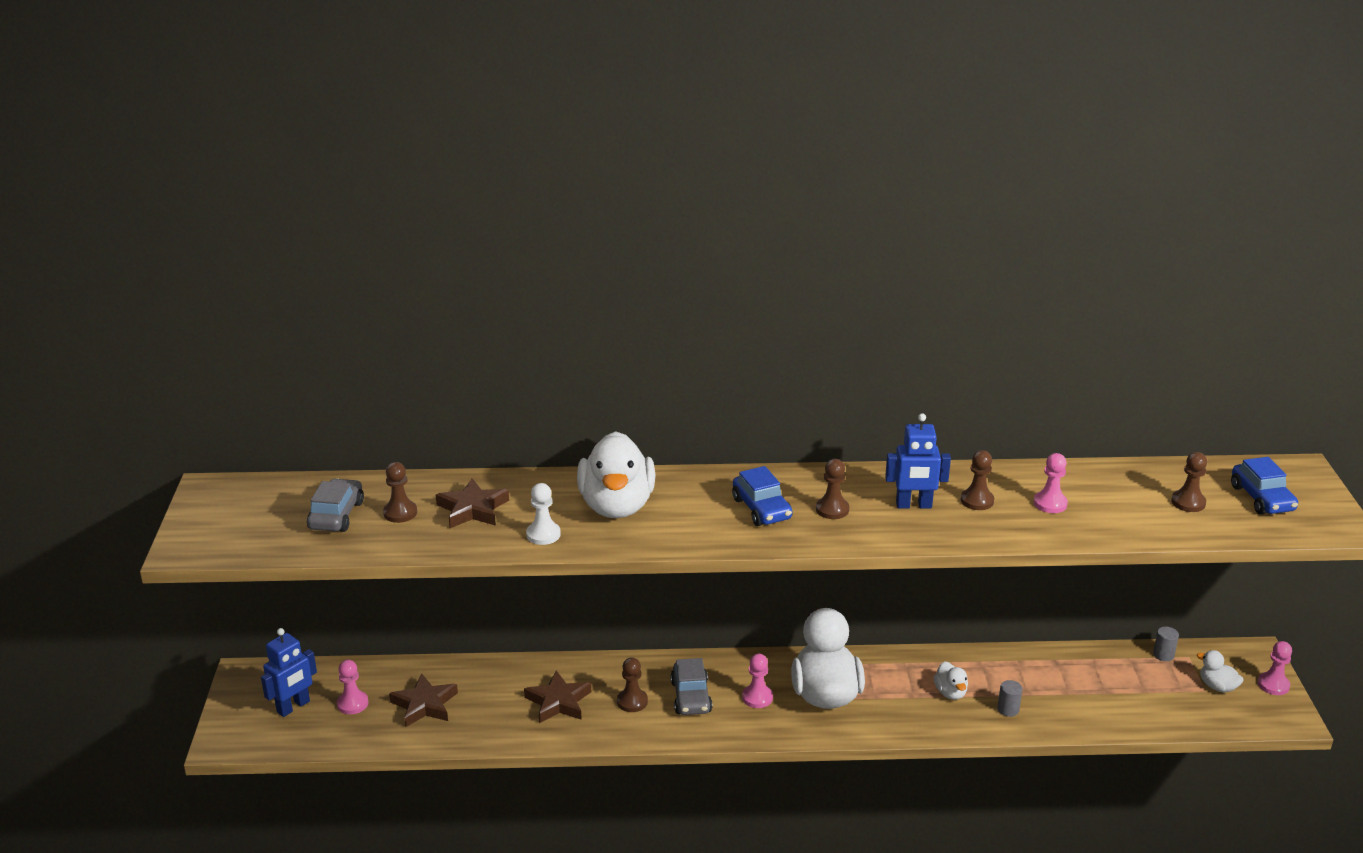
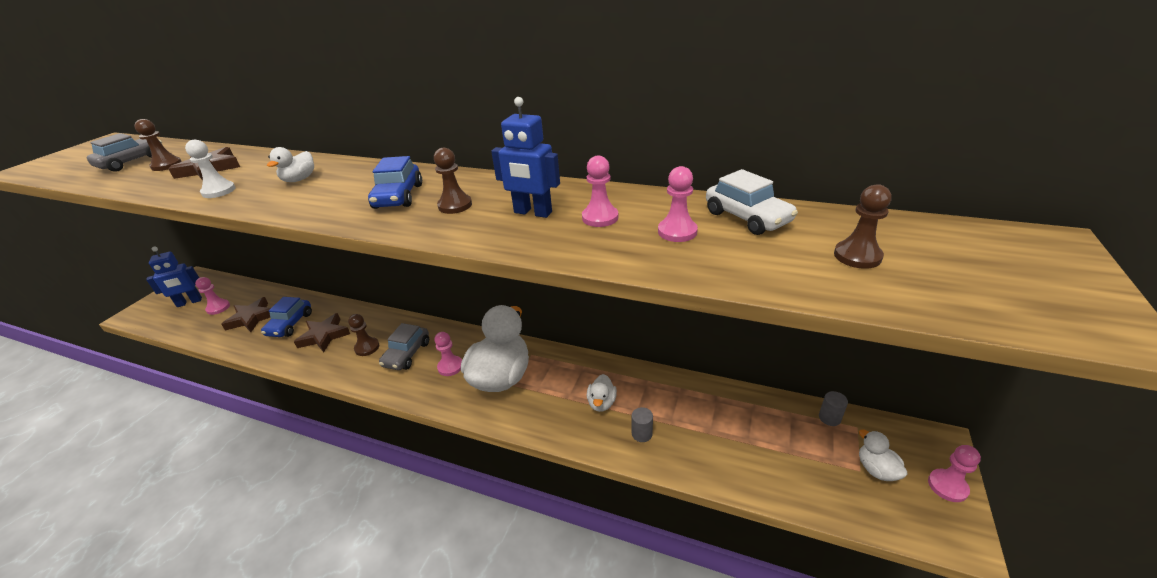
camera: 25 degrees right, 5 degrees up
white duck [577,431,656,518] -> white duck [267,147,314,182], size x0.45
brown pawn [961,450,994,510] -> pink pawn [582,155,618,227]
blue car [1231,457,1298,514] -> blue car moved to [261,297,312,337]
none -> white car [706,169,798,235]

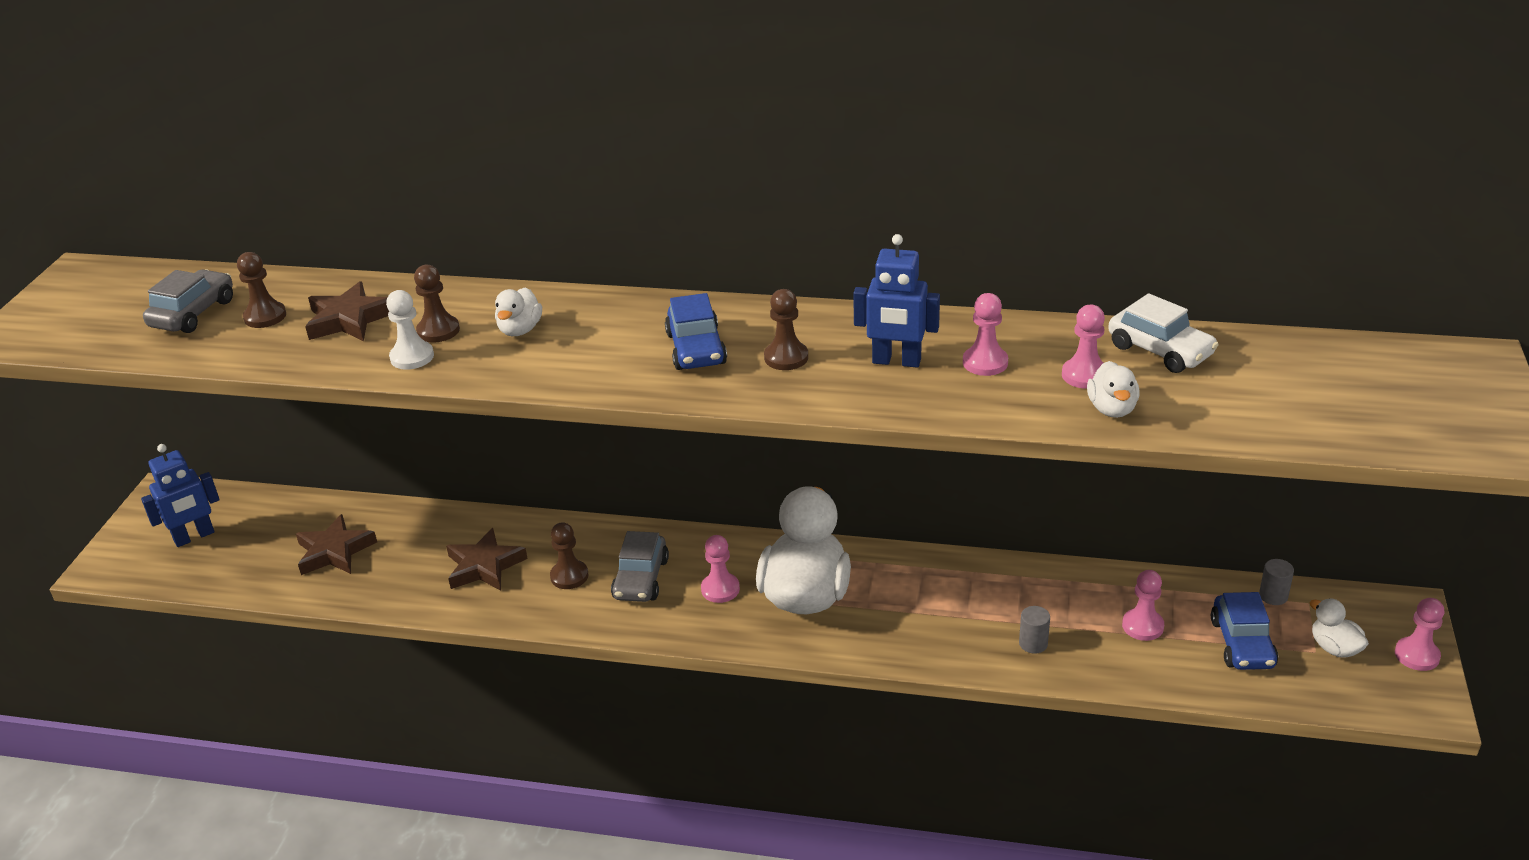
camera: 10 degrees left, 0 degrees up
pink pawn [195,277,230,315] -> pink pawn moved to [1122,570,1164,641]
blue car [261,297,312,337] -> blue car moved to [1211,592,1278,670]
white duck [587,374,617,412] -> white duck moved to [1087,361,1140,418]
brown pawn [834,184,891,269] -> brown pawn moved to [414,265,460,342]

